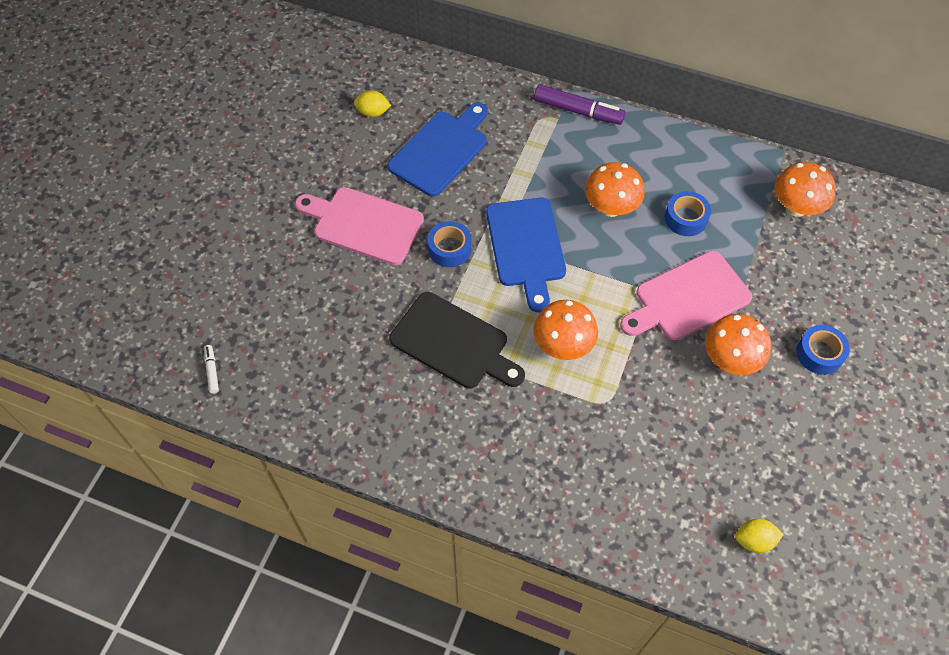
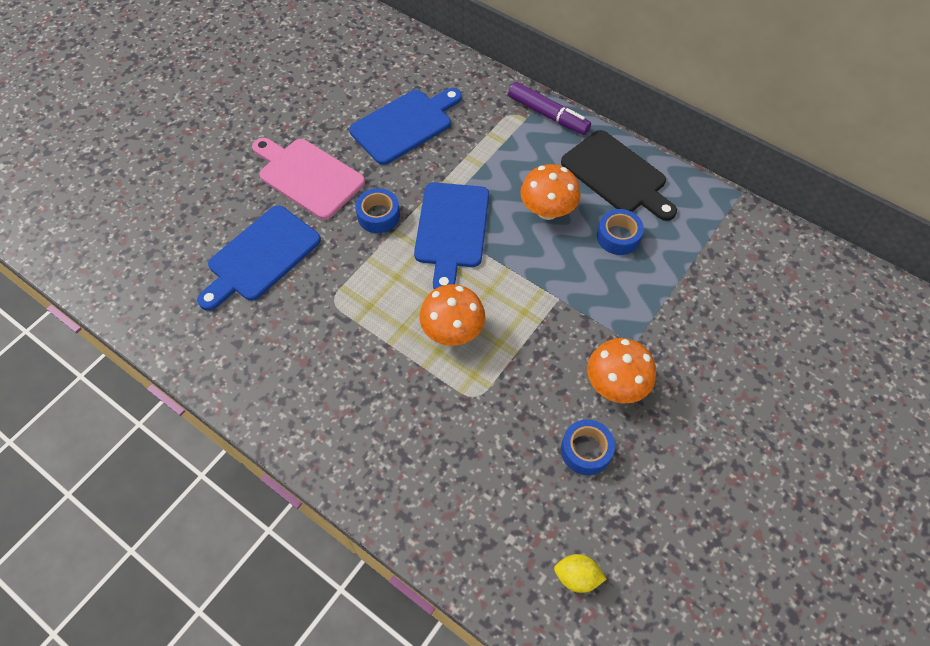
camera: 15 degrees right, 0 degrees up
white marker [204,345,219,393] -> none
yellow lemon [354,90,391,117] -> none
black cutting board [389,292,525,389] -> black cutting board moved to [561,130,677,221]
pink cutting board [620,251,752,340] -> none
orange mushroom [775,162,836,217] -> none
blue tape [796,325,850,375] -> blue tape moved to [561,419,615,475]
none -> blue cutting board [197,205,321,311]

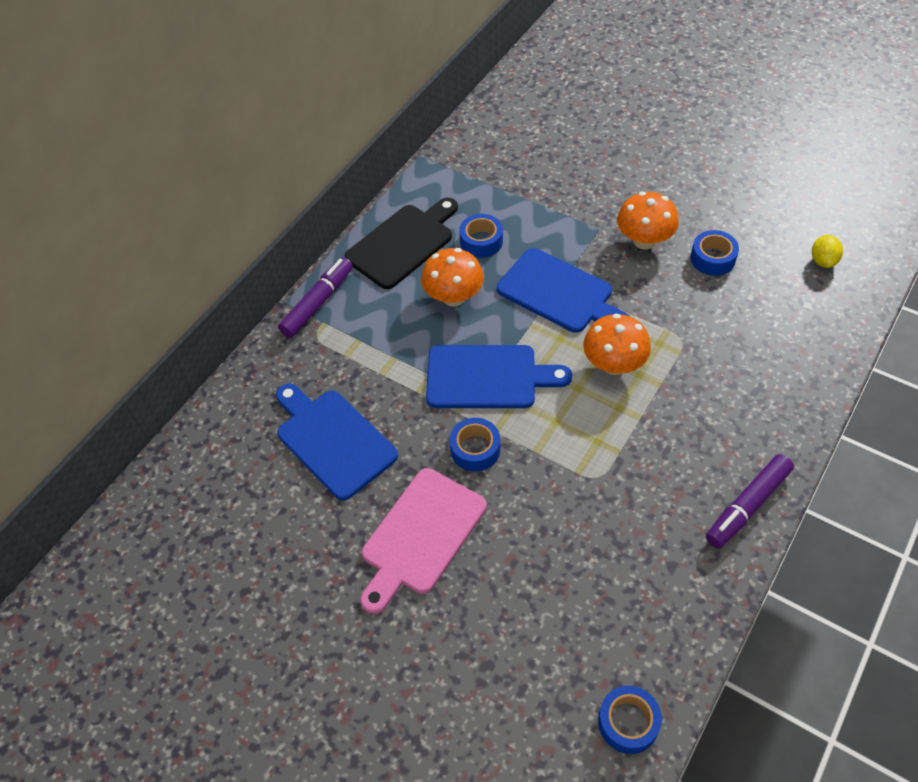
camera: 90 degrees left, 5 degrees down
blue cutting board [197,205,321,311] -> blue cutting board moved to [497,248,629,333]
none -> blue tape [598,686,662,754]
none -> purple marker [706,454,794,548]

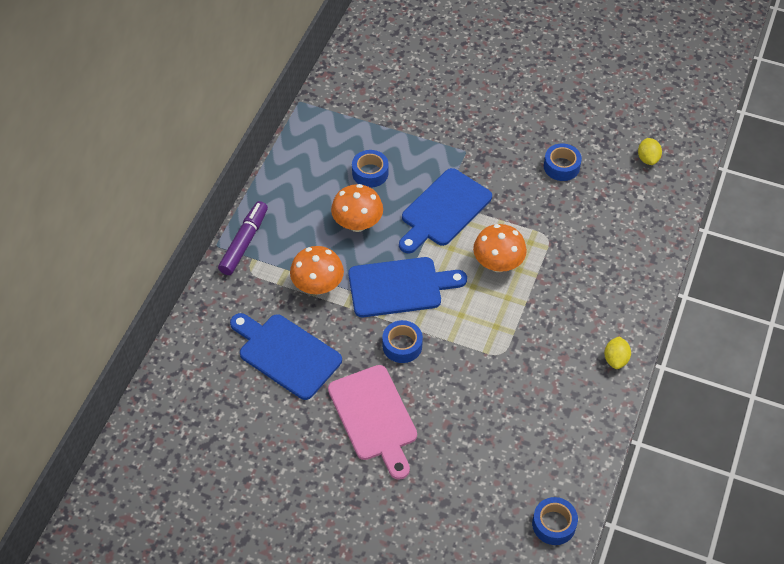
camera: 15 degrees left, 0 degrees up
black cutting board [345,198,458,289] -> none
pink cutting board [360,468,487,614] -> pink cutting board turned 45 degrees counterclockwise [328,365,417,480]
blue cutting board [497,248,629,333] -> blue cutting board turned 105 degrees clockwise [399,168,492,253]
orange mushroom [617,192,679,249] -> orange mushroom moved to [290,246,344,295]
purple marker [706,454,794,548] -> yellow lemon [604,336,631,369]

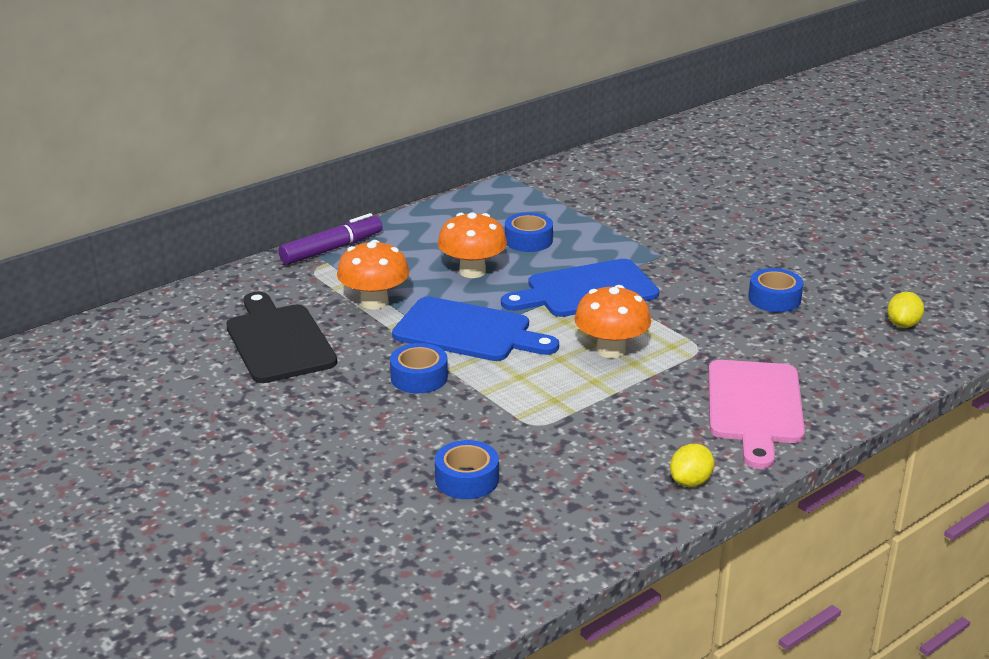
camera: 30 degrees right, 25 degrees down
blue cutting board [230,313,342,400] -> black cutting board [226,291,337,383]
pink cutting board [328,365,417,480] -> pink cutting board moved to [709,360,805,469]
blue tape [532,497,578,545] -> blue tape moved to [435,440,499,499]

